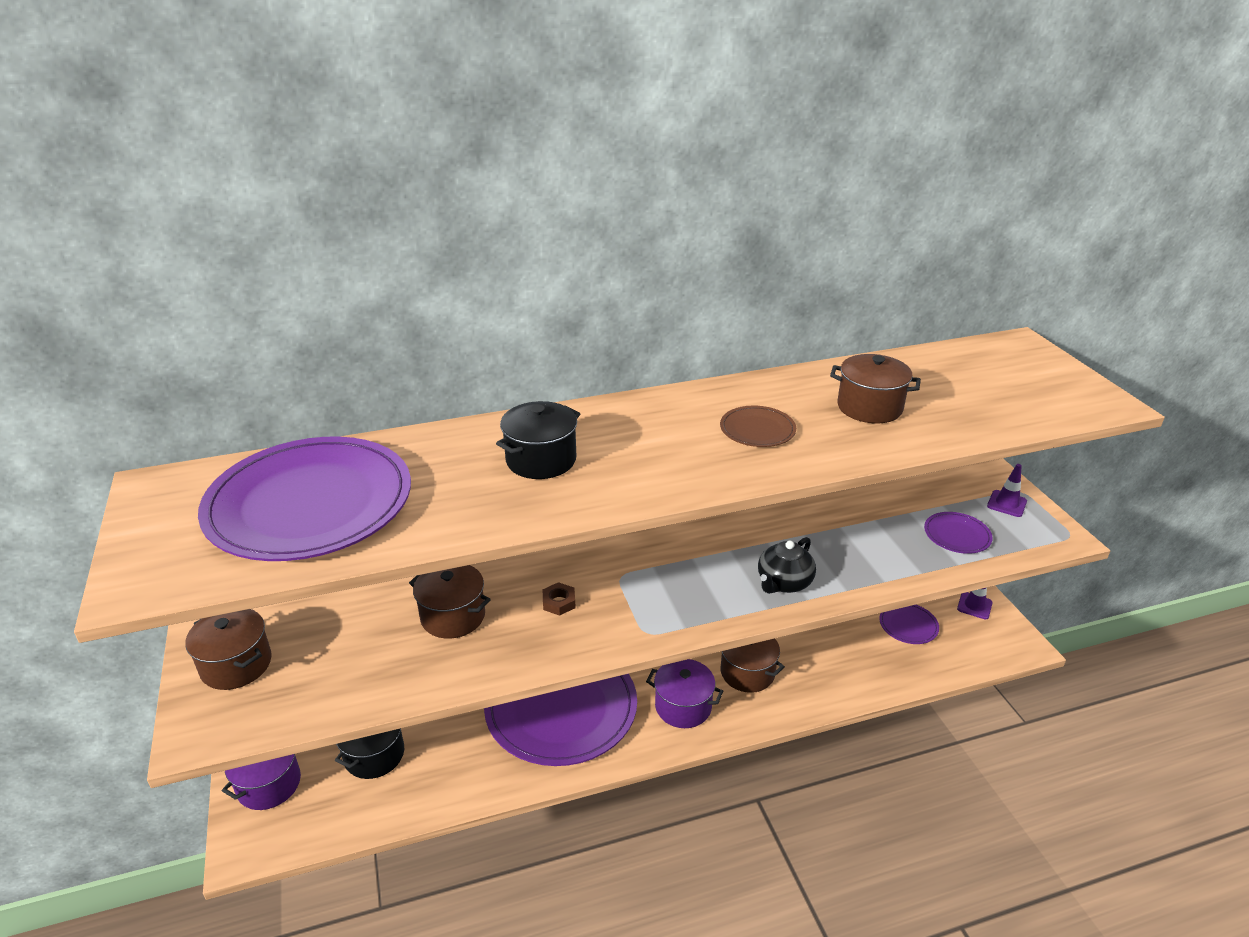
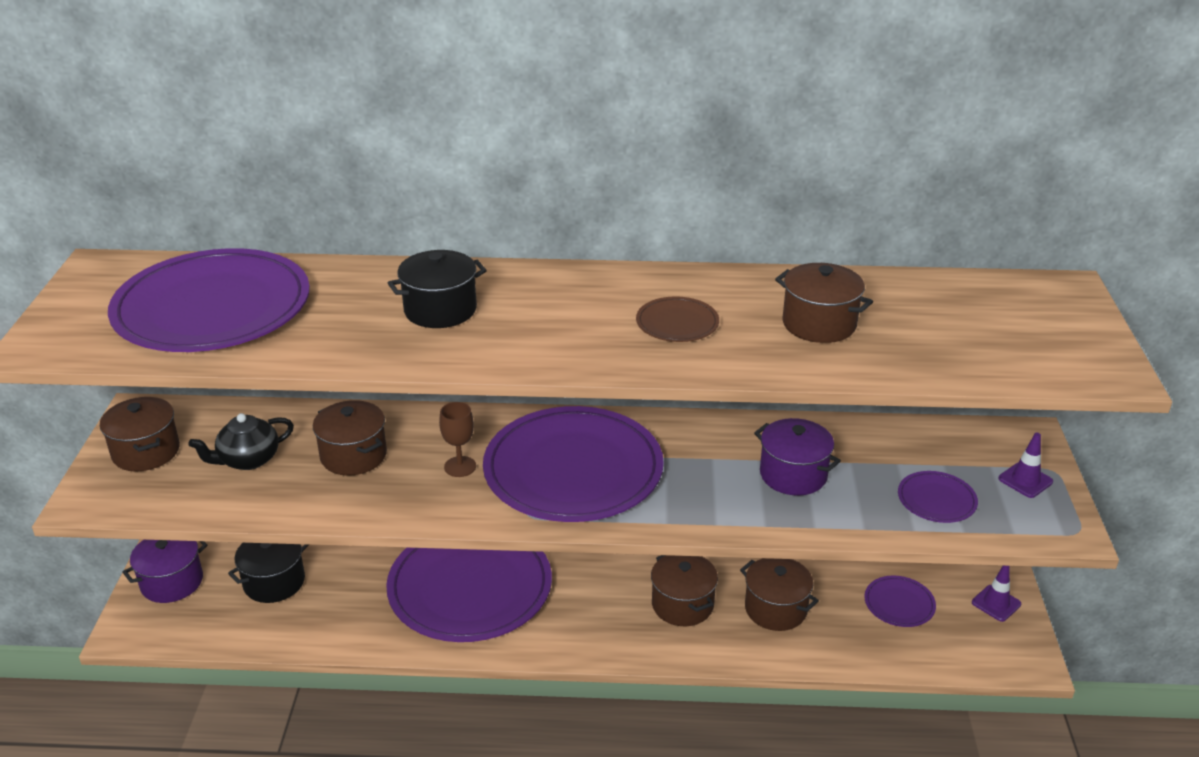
camera: 20 degrees right, 0 degrees up
brown nut [543,582,576,616] -> brown goblet [439,402,476,477]
purple pot [646,659,723,728] -> purple pot moved to [754,418,841,496]
black teapot [758,537,816,594] -> black teapot moved to [188,413,294,470]
none -> purple plate [483,406,664,522]
none -> brown pot [740,558,819,631]

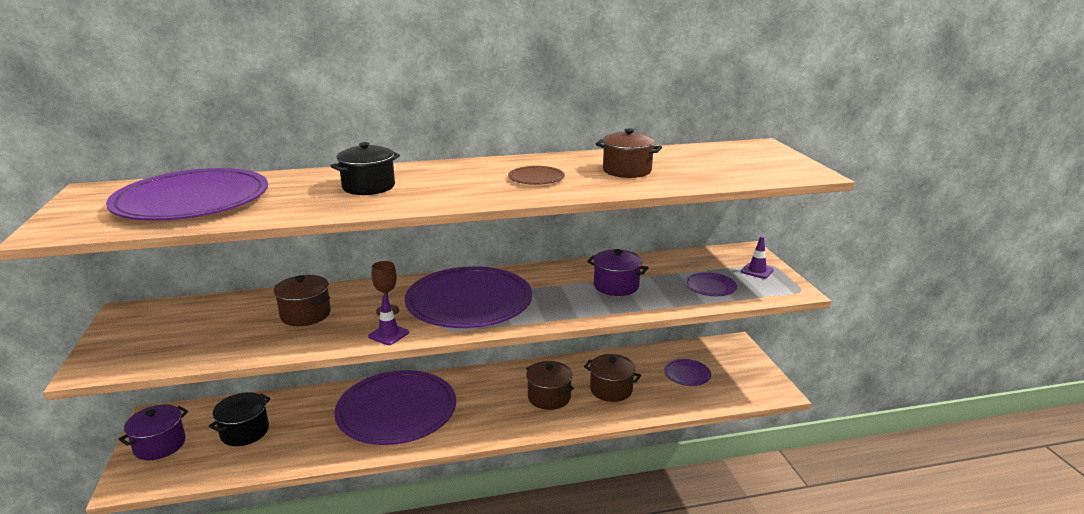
camera: 15 degrees left, 10 degrees down
brown pot [100,397,180,471] -> none
black teapot [188,413,294,470] -> none
purple traffic cone [972,566,1021,622] -> purple traffic cone moved to [368,295,409,345]

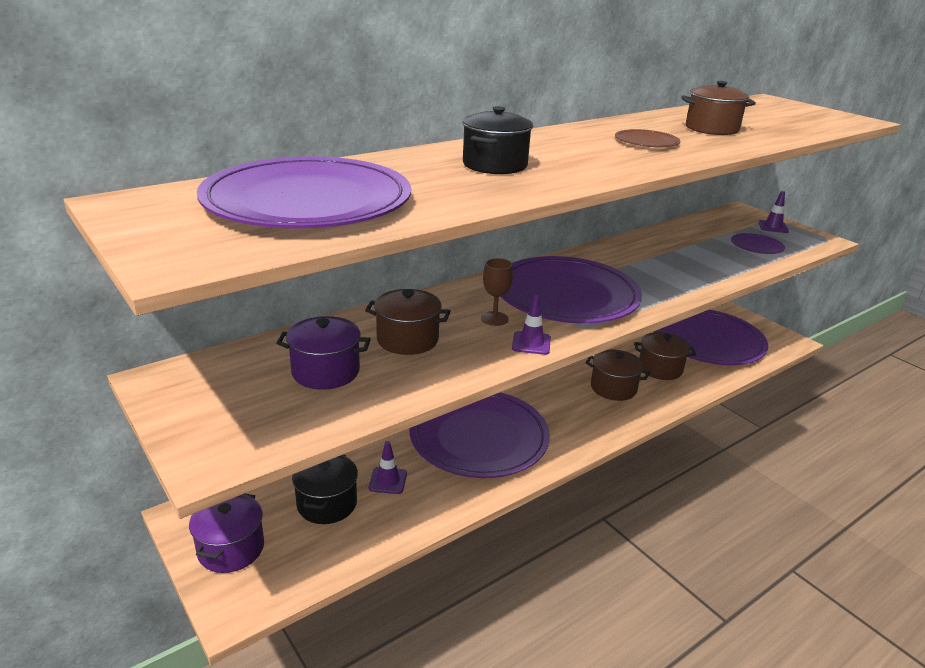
camera: 25 degrees left, 5 degrees up
purple pot [587,249,648,296] -> purple pot moved to [276,316,371,390]
purple plate [664,359,711,386] -> purple plate [654,310,768,365], size x2.37
none -> purple traffic cone [369,441,407,494]

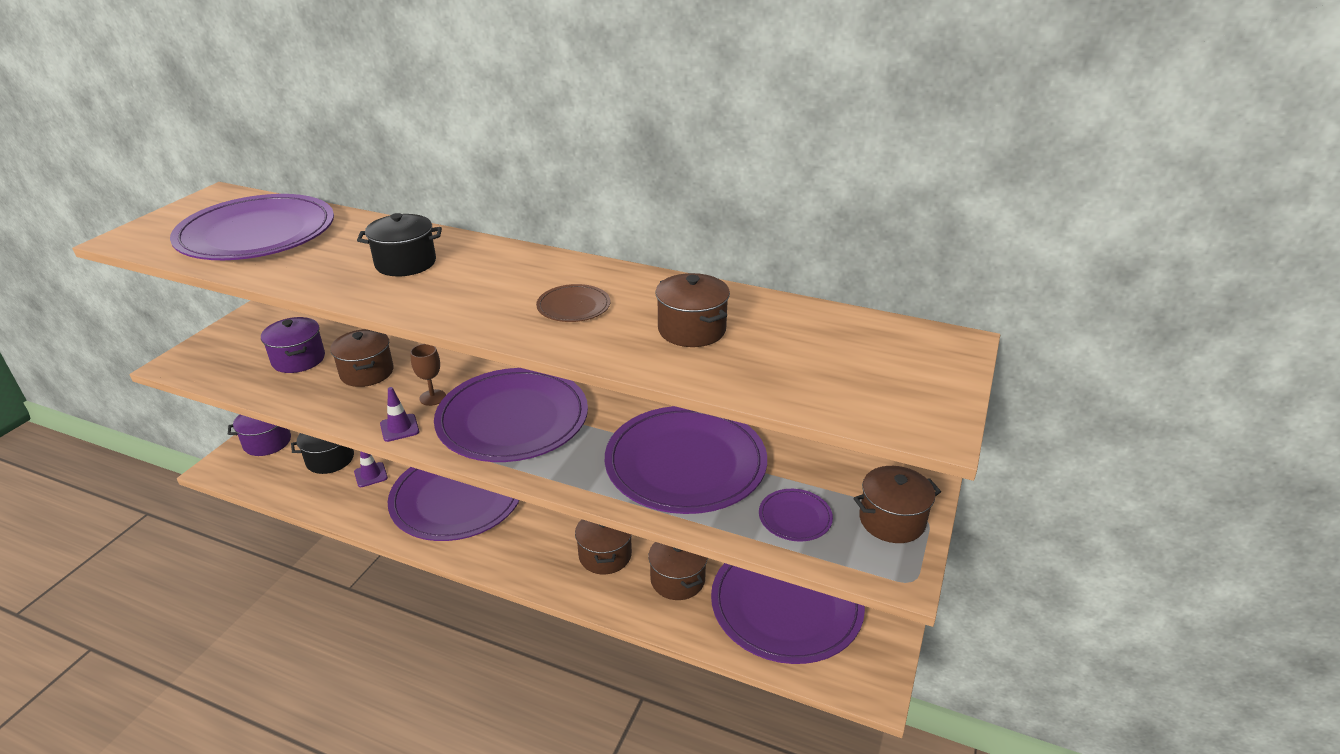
camera: 60 degrees right, 5 degrees up
purple traffic cone [758,191,789,233] -> brown pot [854,466,941,543]
none -> purple plate [605,406,767,514]

